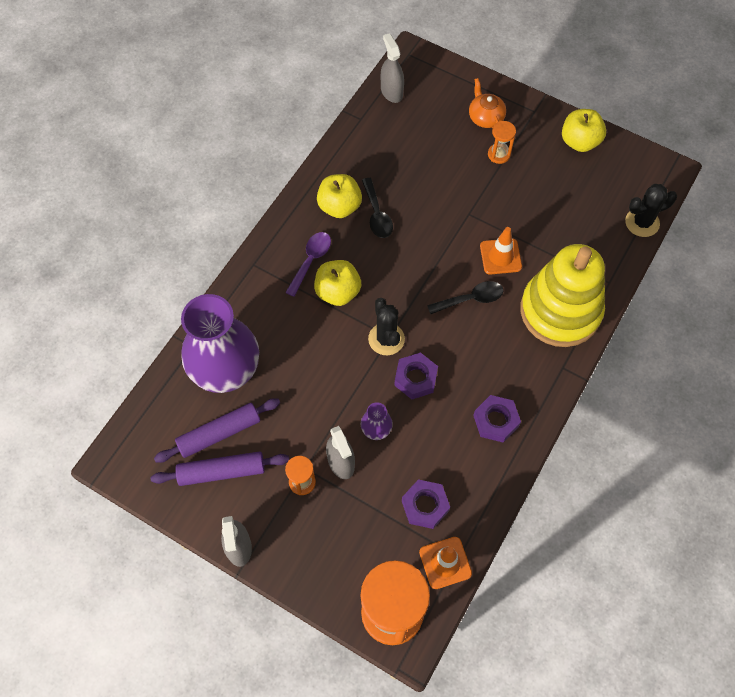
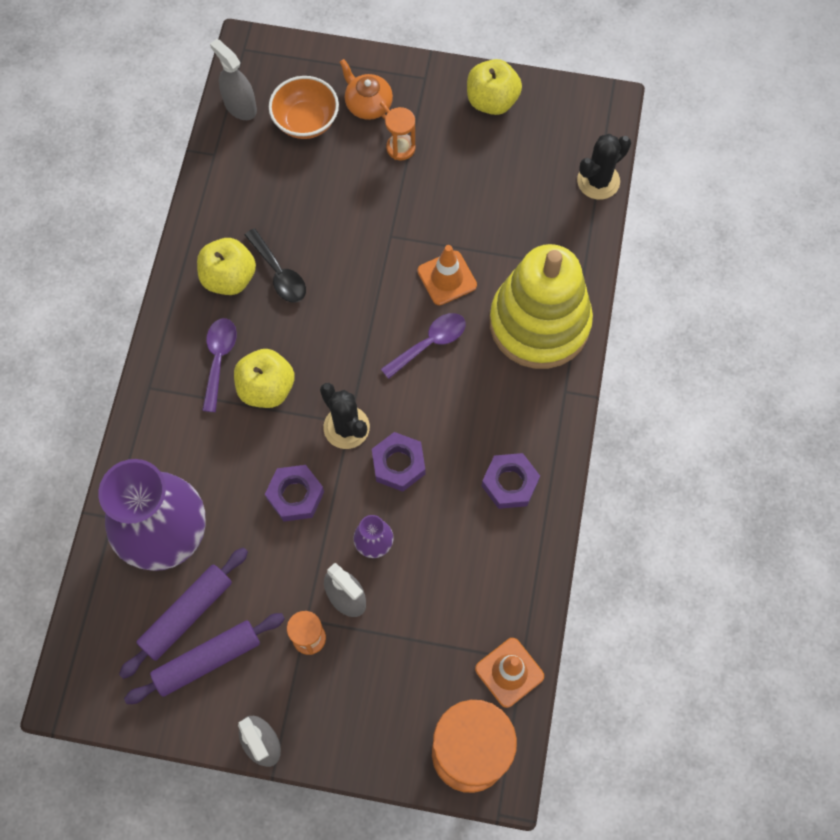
camera: 20 degrees left, 5 degrees up
purple nut [402,479,450,529] -> purple nut moved to [265,465,324,521]
black spoon [427,281,503,314] -> purple spoon [381,313,466,379]
none -> orange bowl [269,76,339,139]

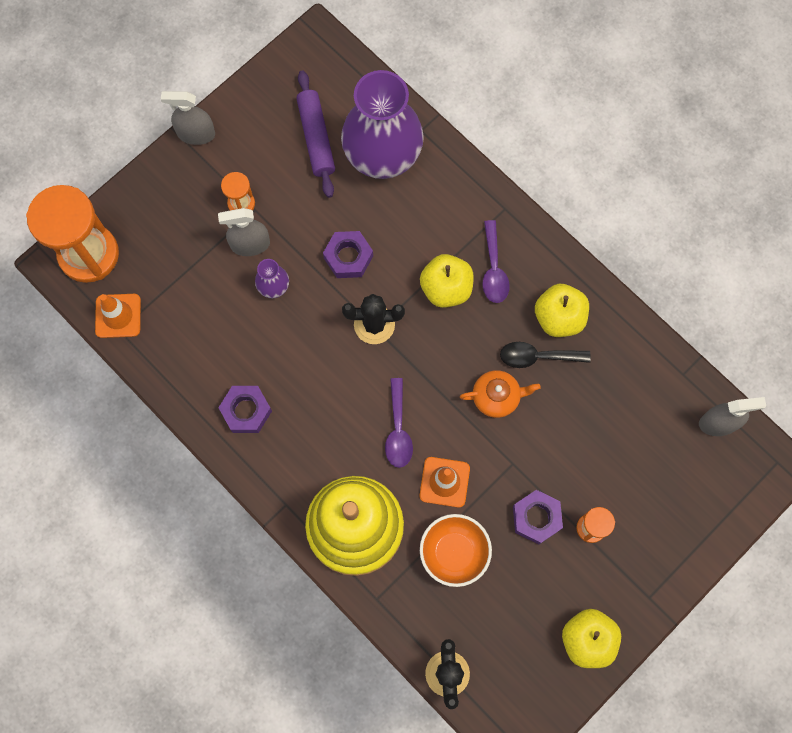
camera: 125 degrees right, 5 degrees up
purple rolling pin [124,613,285,704] -> none
purple spoon [202,318,237,412] -> purple spoon turned 45 degrees clockwise [483,220,510,303]
orange bowl [269,76,339,139] -> orange bowl moved to [420,514,492,587]
orange teapot [340,59,393,120] -> orange teapot moved to [460,370,541,418]
purple nut [372,432,425,492] -> purple nut moved to [513,490,563,544]

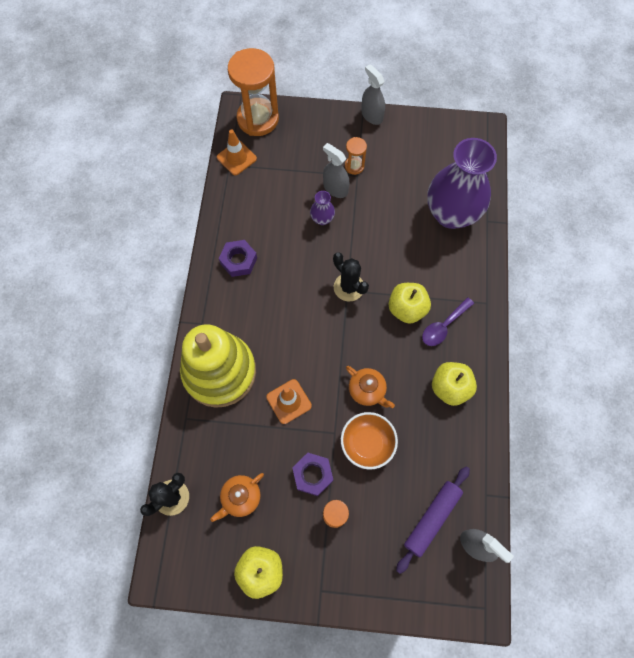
camera: 50 degrees right, 5 degrees down
purple rolling pin [296,70,335,198] -> purple rolling pin moved to [396,466,470,574]
purple nut [323,231,373,278] -> none
purple spoon [385,378,413,468] -> none
orange bowl [420,514,492,587] -> orange bowl moved to [341,412,398,470]
black spoon [500,342,591,368] -> none
none -> orange teapot [210,473,264,522]

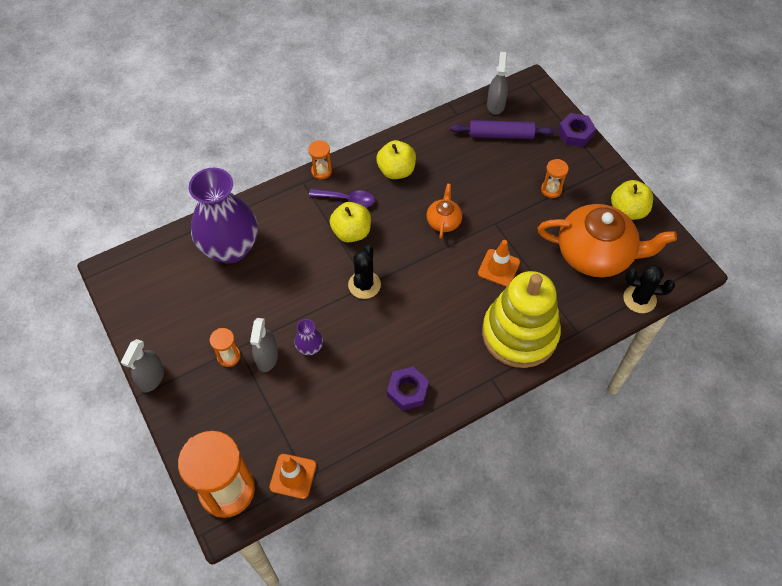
camera: 125 degrees left, 10 degrees down
orange teapot [210,473,264,522] -> orange teapot [538,204,677,277], size x2.13
purple nut [292,453,333,496] -> purple nut moved to [558,113,596,147]
orange bowl [341,412,398,470] -> none
none -> orange hourglass [308,140,332,179]

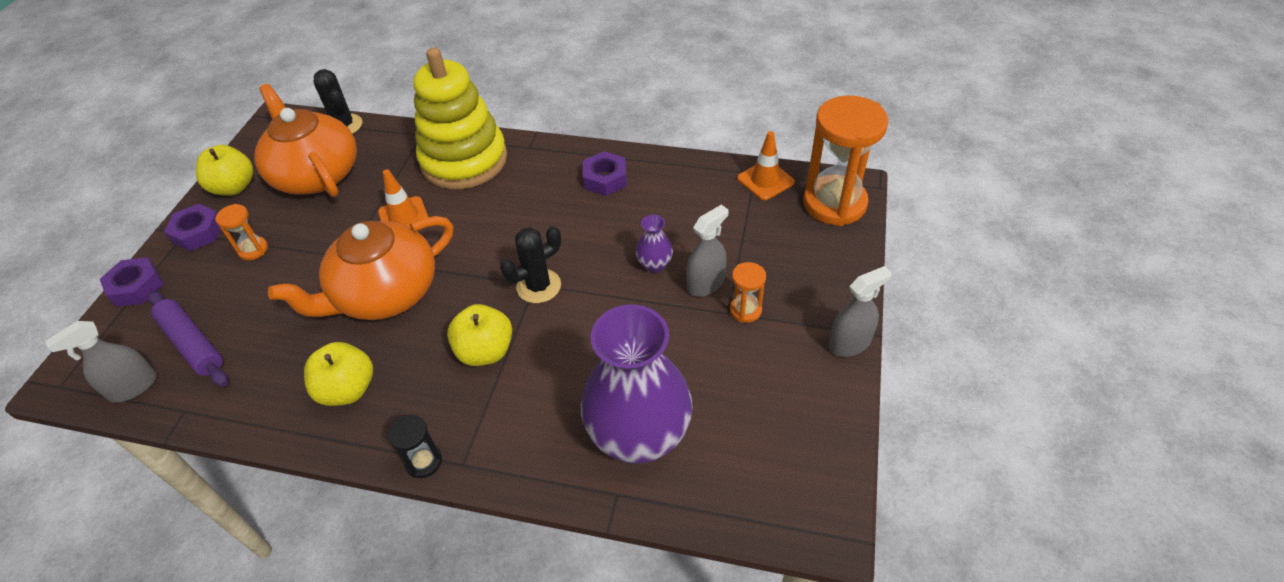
camera: 135 degrees left, 10 degrees down
orange hourglass [308,140,332,179] -> black hourglass [387,415,442,478]
purple spoon [309,189,375,207] -> none
orange teapot [426,184,462,239] -> orange teapot [268,216,454,320], size x2.13
none -> purple nut [164,204,221,251]

